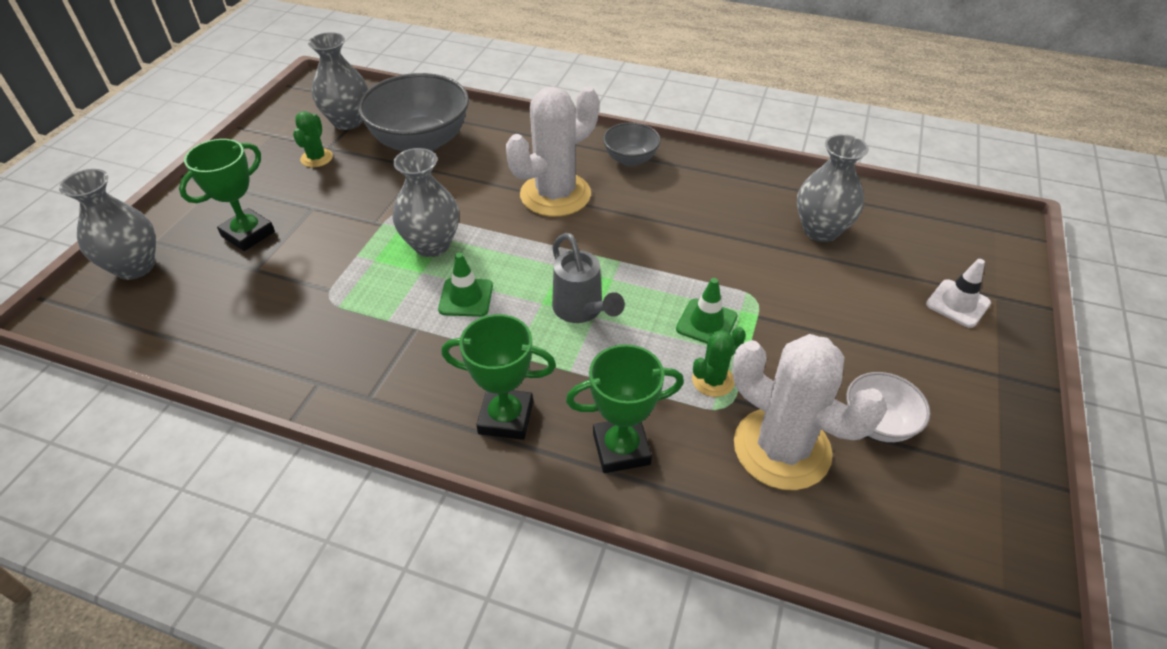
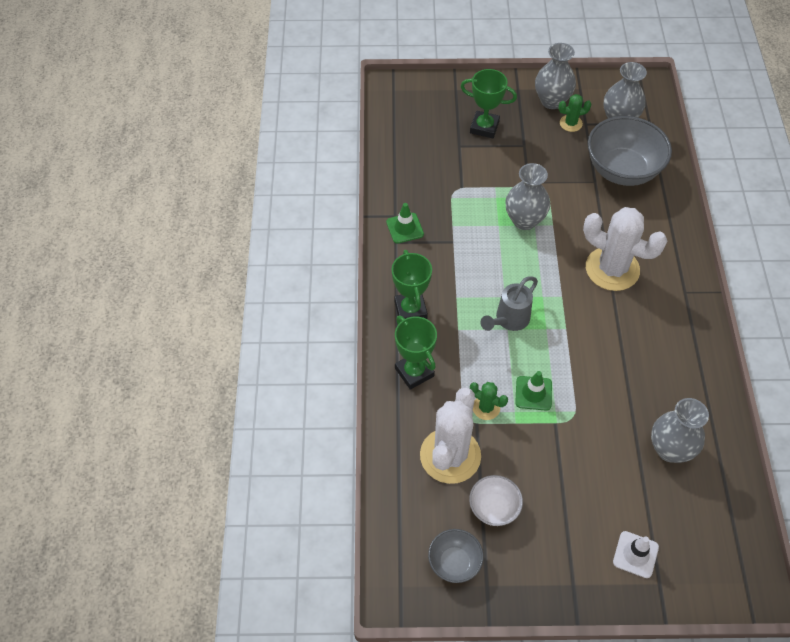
camera: 70 degrees right, 10 degrees up
grey vase [59,169,156,280] -> grey vase moved to [535,43,576,109]
green traffic cone [438,253,493,317] -> green traffic cone moved to [386,203,424,244]
grey bowl [603,123,661,166] -> grey bowl moved to [428,529,484,583]

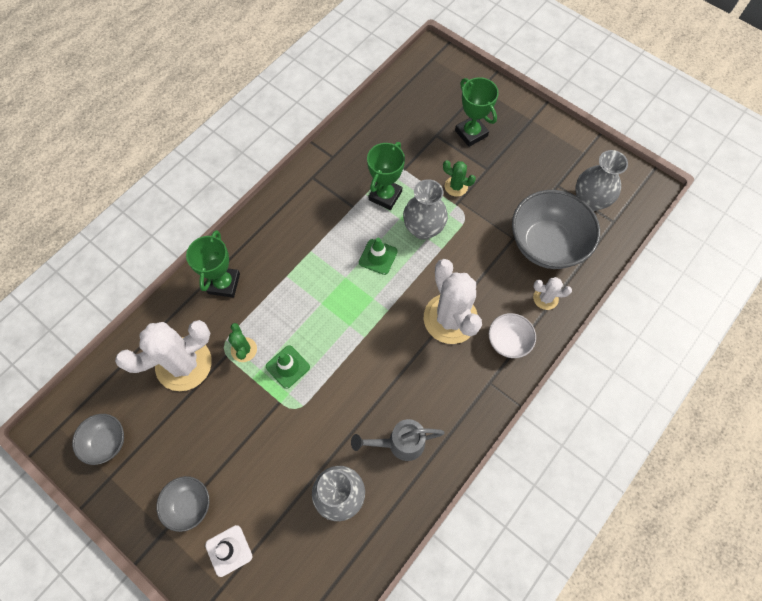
camera: 40 degrees right, 10 degrees up
green traffic cone [386,203,424,244] -> green traffic cone moved to [359,238,398,275]
green trophy [392,250,432,319] -> green trophy moved to [367,142,405,210]
white bowl [469,475,523,526] -> white bowl moved to [489,313,536,358]
grey watering can [480,276,538,331] -> grey watering can moved to [351,419,445,461]
grey vase [535,43,576,109] -> none
green cactus [558,94,591,132] -> green cactus moved to [443,160,476,197]
none -> grey bowl [156,476,210,532]
none -> white cactus [533,277,572,310]

